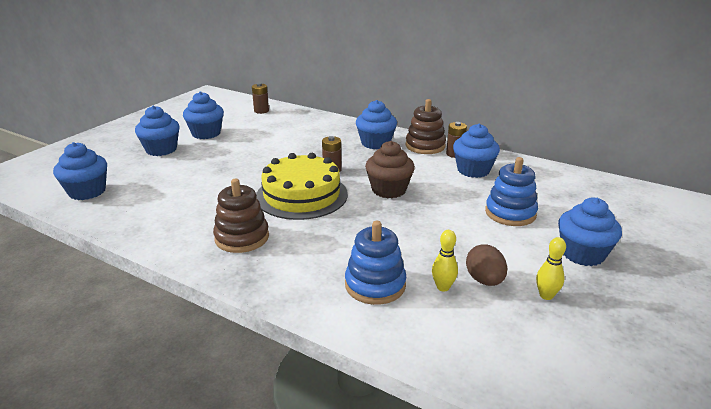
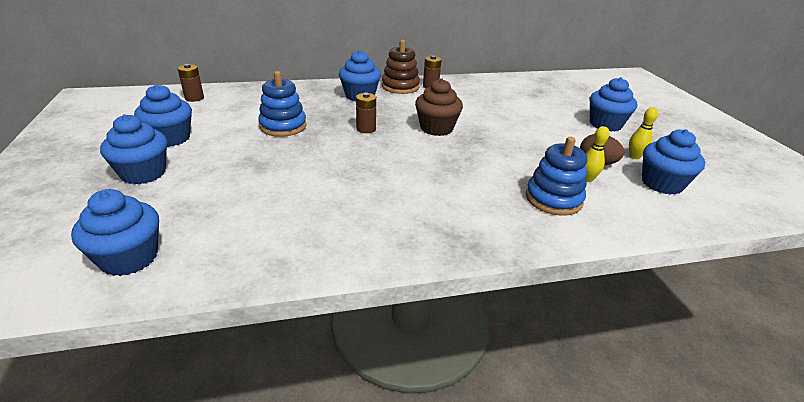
camera: 45 degrees left, 5 degrees up
brown stacking toy [213,178,269,253] -> none
yellow cake [256,153,348,220] -> none
blue cupcake [453,124,500,178] -> blue cupcake moved to [642,129,705,195]
blue stacking toy [485,157,538,226] -> blue stacking toy moved to [258,71,307,137]

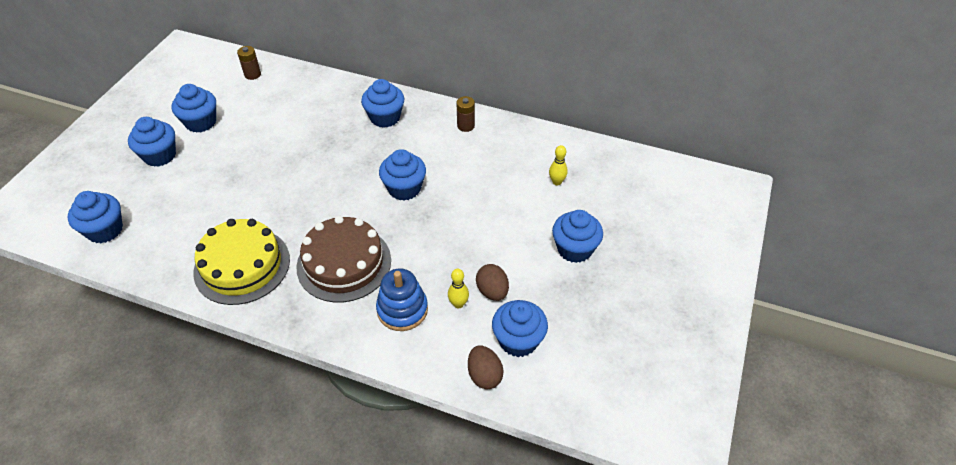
camera: 35 degrees right, 15 degrees up
blue stacking toy [258,71,307,137] -> none
brown battery [356,93,376,133] -> none
brown stacking toy [382,40,420,94] -> none
brown cupcake [415,79,463,136] -> blue cupcake [379,149,426,201]
yellow bowling pin [629,107,658,159] -> yellow bowling pin moved to [549,145,568,185]
none -> yellow cake [193,219,290,305]
none -> brown cake [296,216,391,302]
none -> brown egg [468,346,504,389]

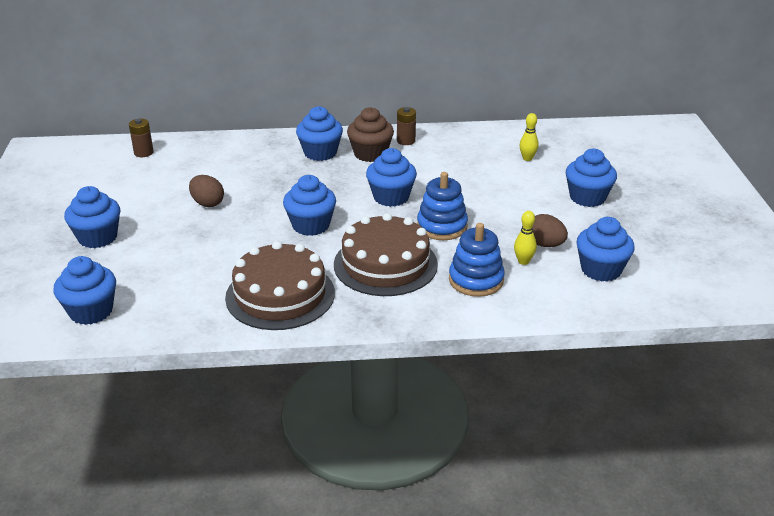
camera: 25 degrees left, 15 degrees down
blue cupcake [171,84,216,133] -> blue cupcake moved to [283,175,336,236]
yellow cake [193,219,290,305] -> brown cake [225,241,335,330]
brown egg [468,346,504,389] -> brown egg moved to [189,175,224,207]
none -> brown cupcake [347,107,394,162]
none -> blue stacking toy [417,172,468,240]

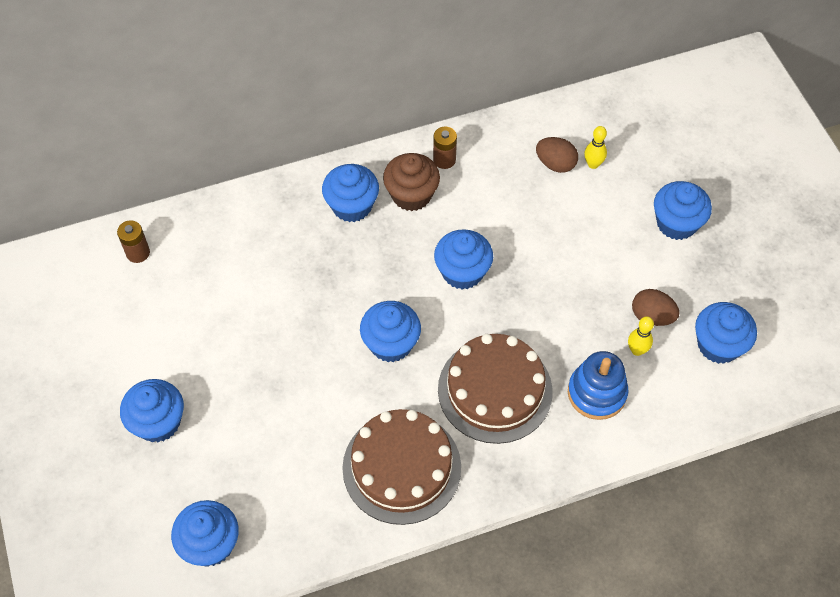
camera: 15 degrees left, 25 degrees up
brown egg [189,175,224,207] -> brown egg moved to [536,137,578,173]
blue stacking toy [417,172,468,240] -> none

